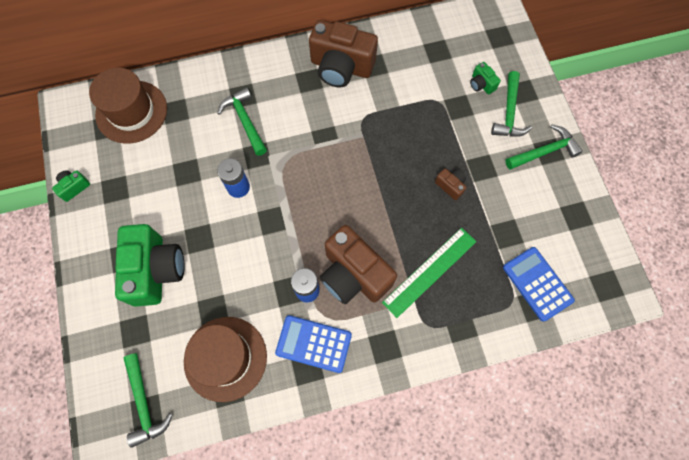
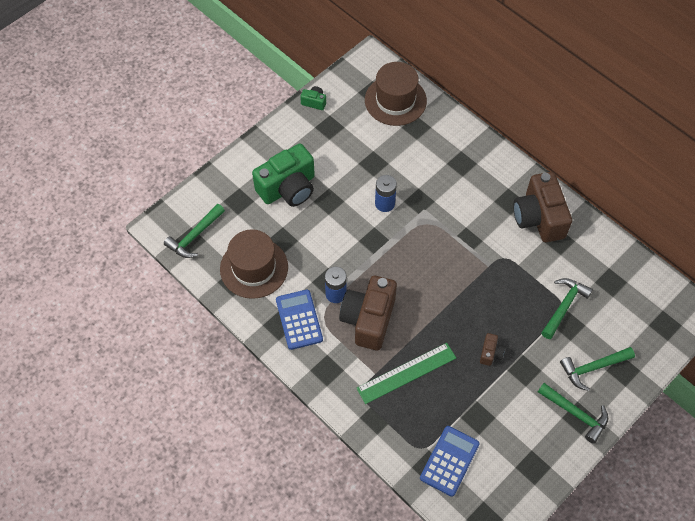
camera: 60 degrees right, 10 degrees down
green hammer [217,88,267,156] -> green hammer moved to [541,278,593,339]
green ruler [382,228,476,318] -> green ruler turned 45 degrees counterclockwise [356,343,456,404]
green camera [470,62,501,94] -> none

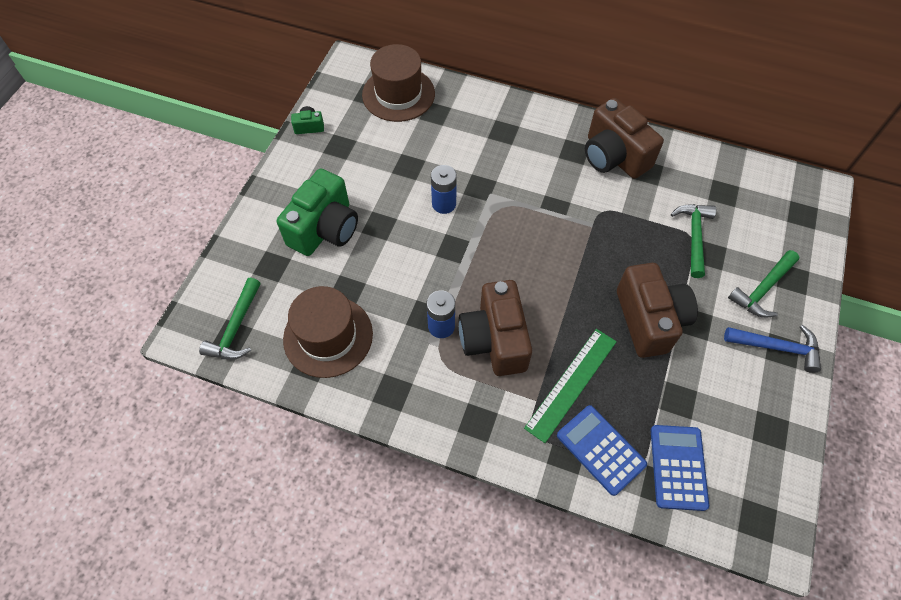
camera: 25 degrees left, 0 degrees up
blue calculator [276,290,323,350] -> blue calculator moved to [557,405,647,496]
brown camera [480,333,505,366] -> brown camera [617,263,698,358], size x2.31
green hammer [538,383,608,444] -> blue hammer [724,325,821,373]

